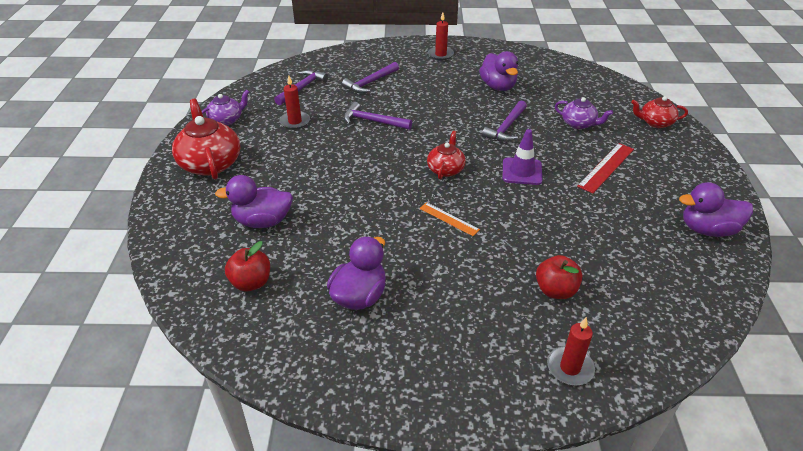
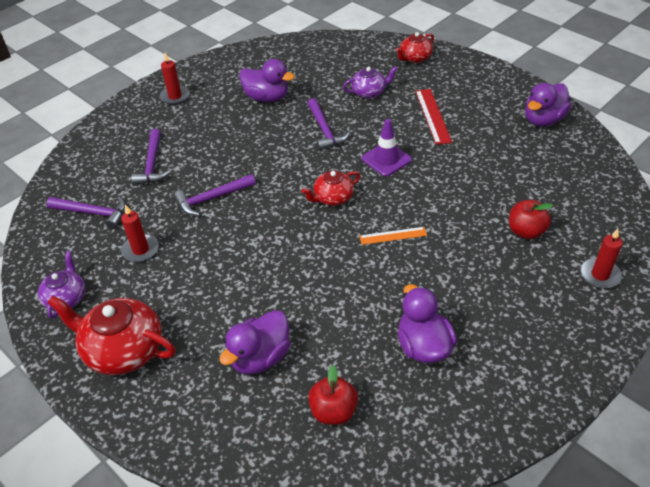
camera: 45 degrees left, 5 degrees up
purple hammer [274,70,328,105] -> purple hammer turned 120 degrees clockwise [46,196,126,229]
red teapot [427,131,466,180] -> red teapot turned 90 degrees counterclockwise [302,170,360,206]

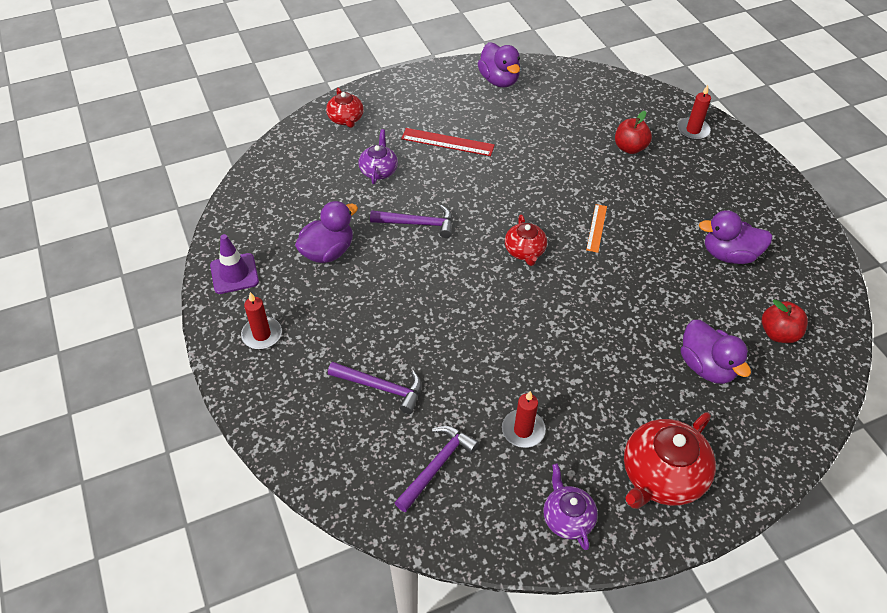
camera: 70 degrees left, 5 degrees up
purple teapot [38,251,85,319] -> purple teapot turned 45 degrees clockwise [543,463,598,550]
purple hammer [174,174,256,216] -> none
purple traffic cone [362,119,412,176] -> purple traffic cone moved to [210,234,259,294]

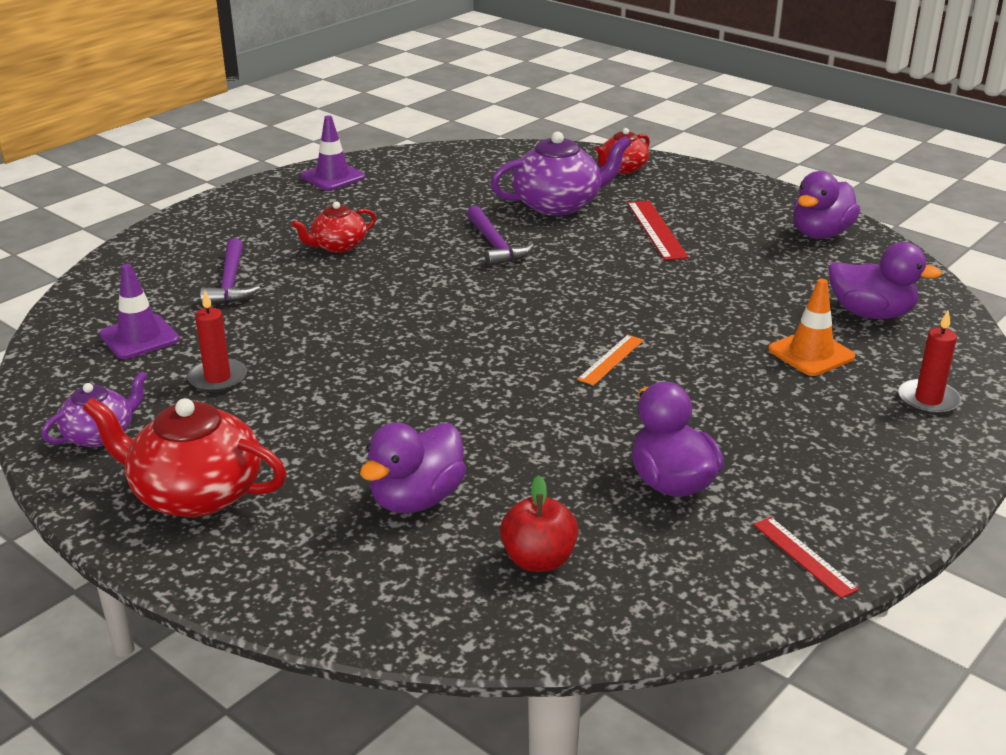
camera: 65 degrees right, 20 degrees down
red candle [241,292,282,349] -> none
purple duck [295,201,358,263] -> purple duck moved to [828,242,942,319]
purple teapot [358,129,398,184] -> purple teapot [491,131,631,216], size x1.71
purple hammer [394,426,479,512] -> purple traffic cone [100,264,180,359]
red teapot [505,215,547,266] -> red teapot moved to [292,201,376,253]
orange ruler [586,204,607,253] -> orange ruler turned 45 degrees counterclockwise [577,335,644,385]
red apple [615,111,652,154] -> orange traffic cone [768,279,855,376]
none -> red ruler [754,517,859,598]

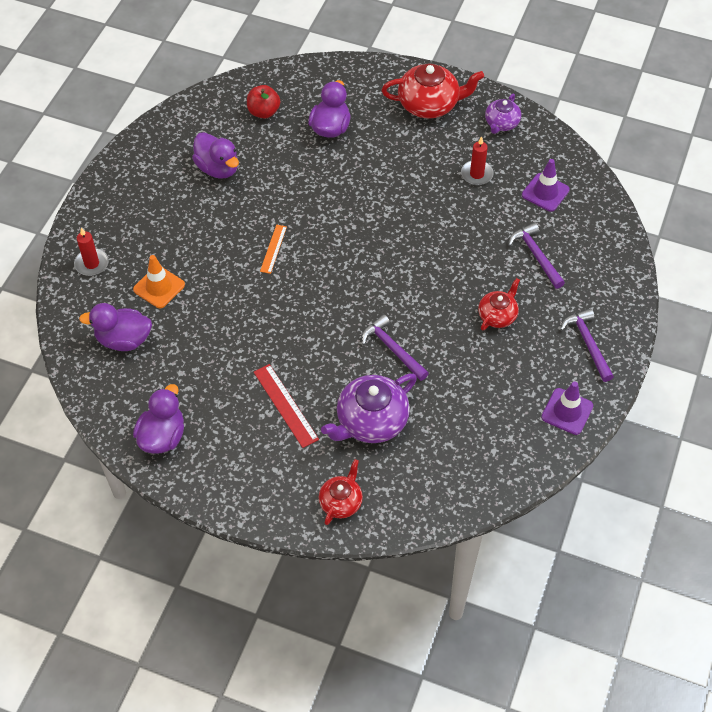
camera: 160 degrees right, 25 degrees up
red ruler [754,517,859,598] -> none
none -> purple hammer [560,309,614,382]

